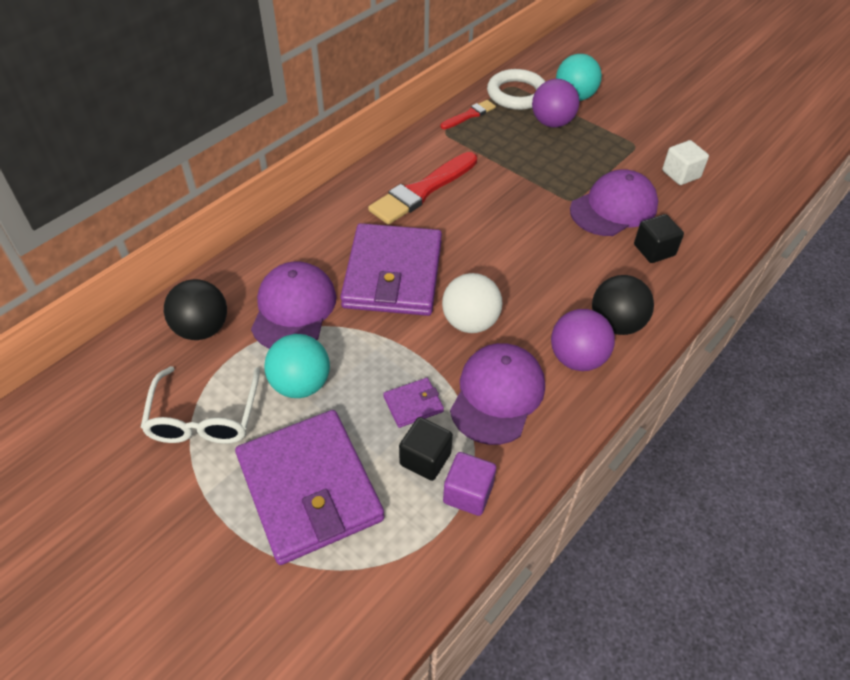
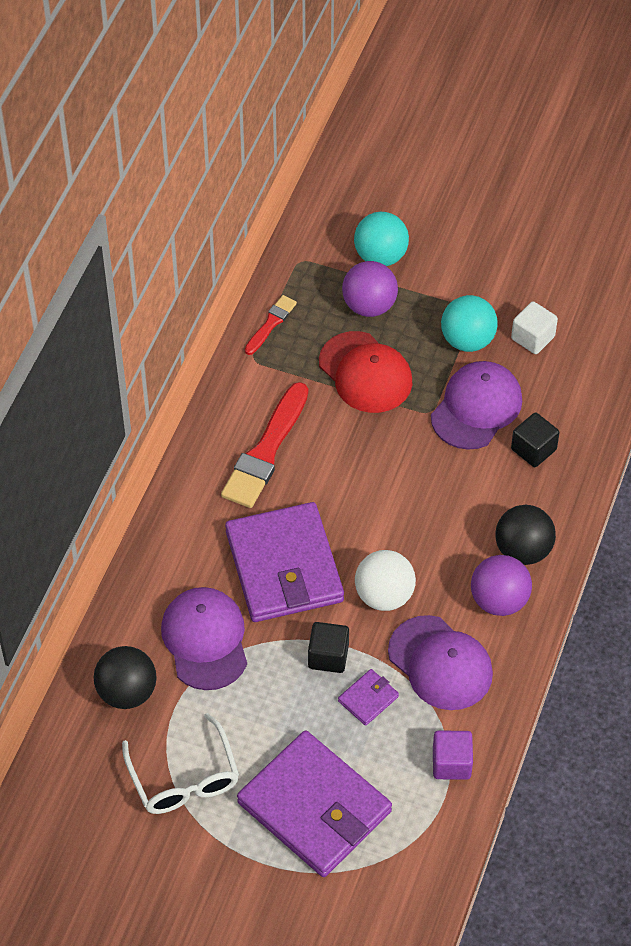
camera: 20 degrees left, 5 degrees up
turquoise ball [264,334,330,398] -> turquoise ball moved to [441,295,498,352]
black cube [399,417,453,481] -> black cube moved to [308,622,349,673]
purple cap [450,343,545,445] -> purple cap turned 135 degrees clockwise [388,615,493,710]
white ring [487,69,546,110] -> none
none -> red cap [319,331,412,413]

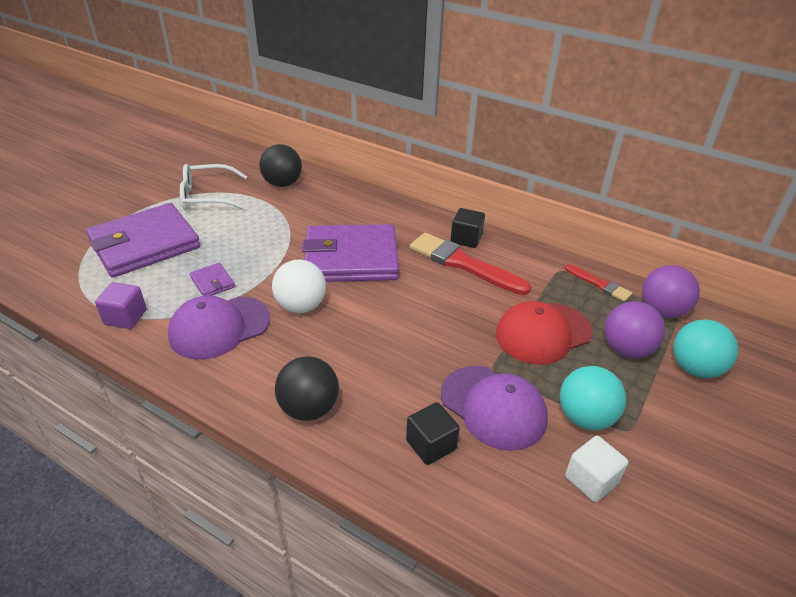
camera: 100 degrees right, 15 degrees down
purple cap [161,587,247,690] -> none
black cube [308,622,349,673] -> black cube moved to [451,208,485,248]
purple ball [471,555,532,616] -> purple ball moved to [642,265,700,318]

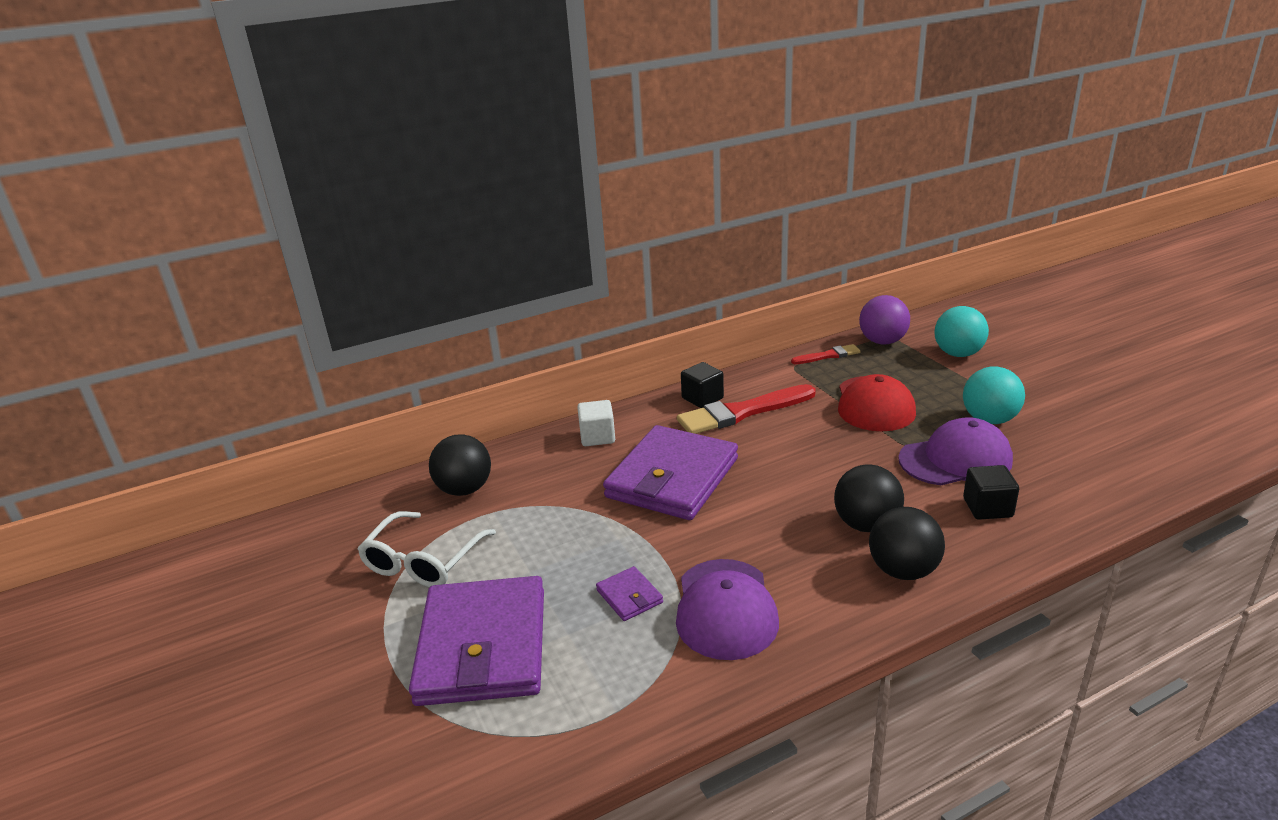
camera: 55 degrees left, 10 degrees down
purple cube [95,282,147,329] -> none
purple wallet [190,263,235,296] -> purple wallet turned 60 degrees clockwise [596,566,663,621]
white ball [272,260,326,313] -> none
white cube [565,436,628,503] -> white cube moved to [577,400,615,446]
purple ball [604,301,665,358] -> none
none -> black ball [834,464,904,532]

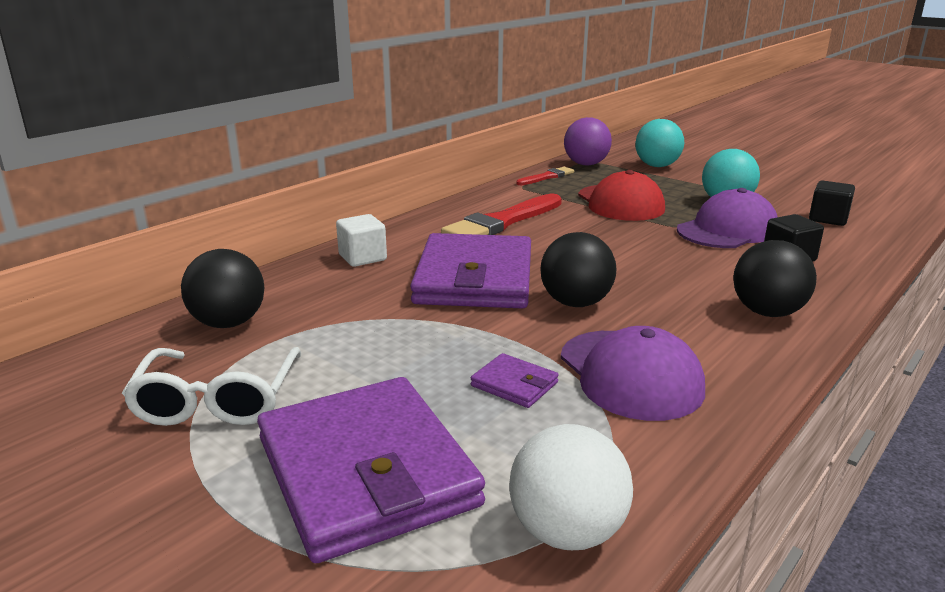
camera: 25 degrees left, 5 degrees down
black cube [681,362,724,408] -> black cube moved to [809,180,855,226]
black ball [834,464,904,532] -> black ball moved to [541,232,617,307]
none -> white ball [509,424,633,550]

